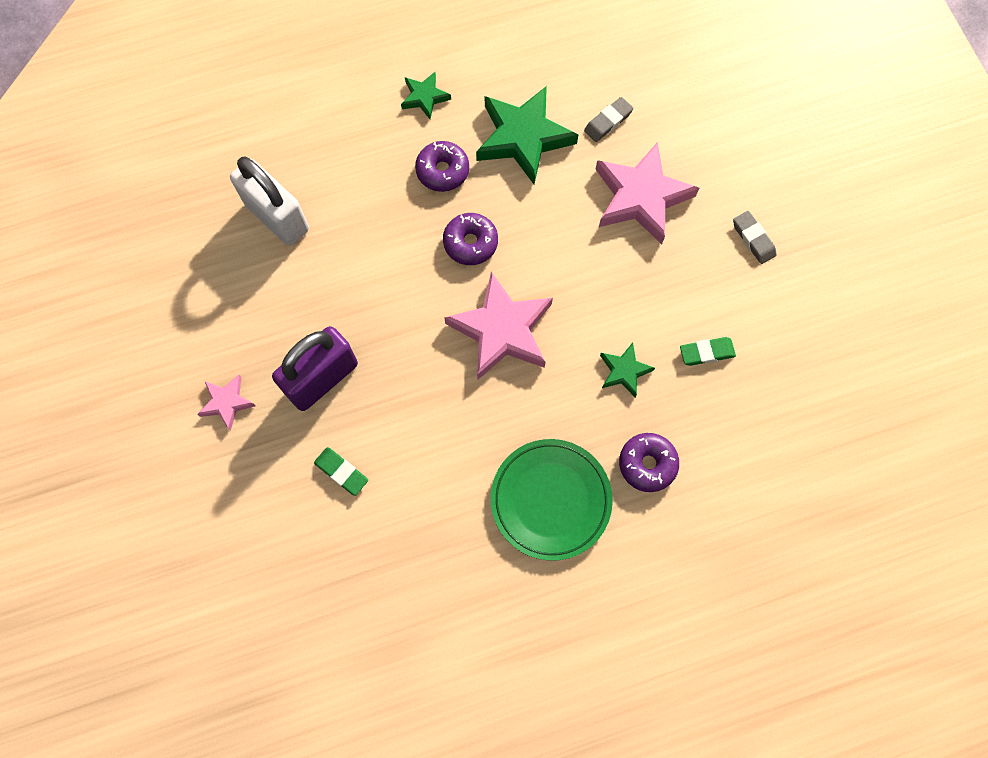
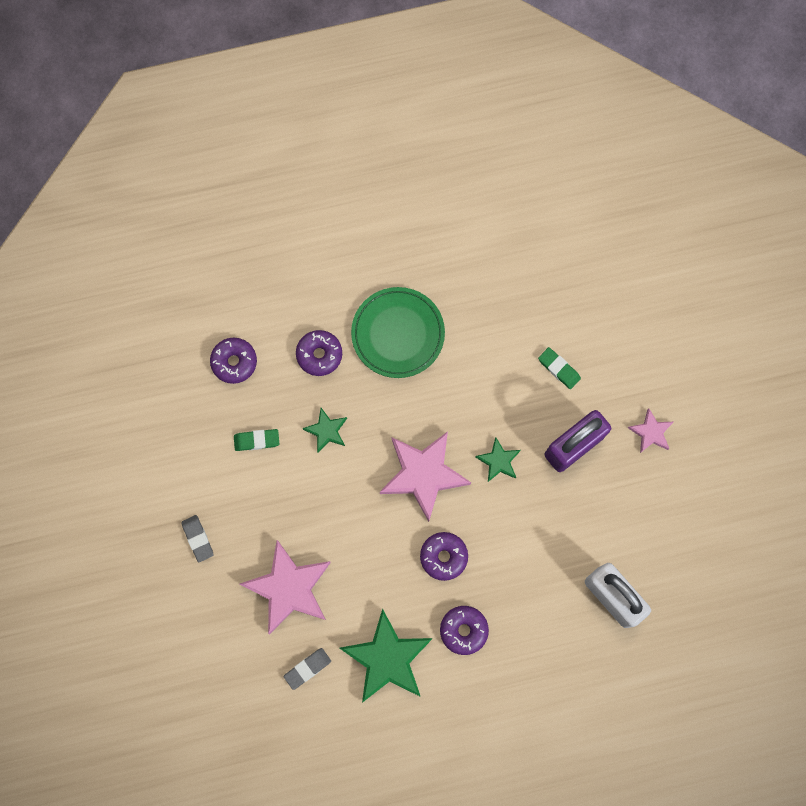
camera: 175 degrees left, 5 degrees up
green star [401,72,451,119] -> green star moved to [475,437,521,482]
none -> purple donut [210,338,257,384]

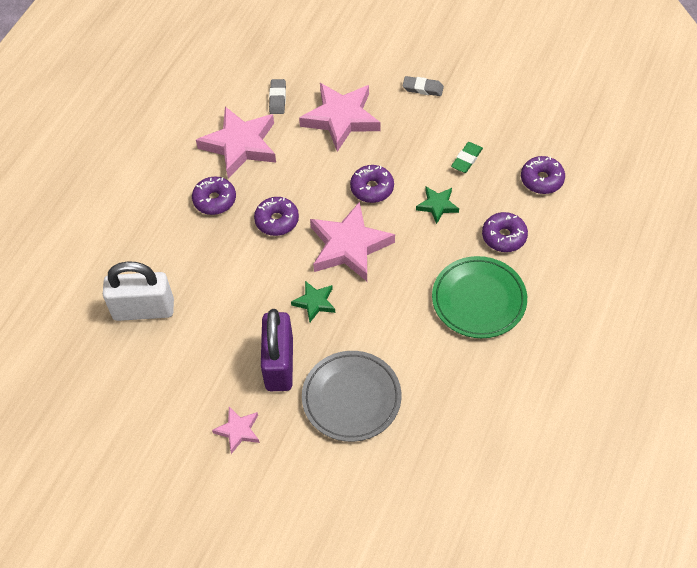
camera: 130 degrees right, 20 degrees down
green star [340,609,433,703] -> pink star [196,107,276,179]
green eraser [538,347,581,389] -> grey plate [302,351,401,442]
none -> purple donut [350,165,394,203]

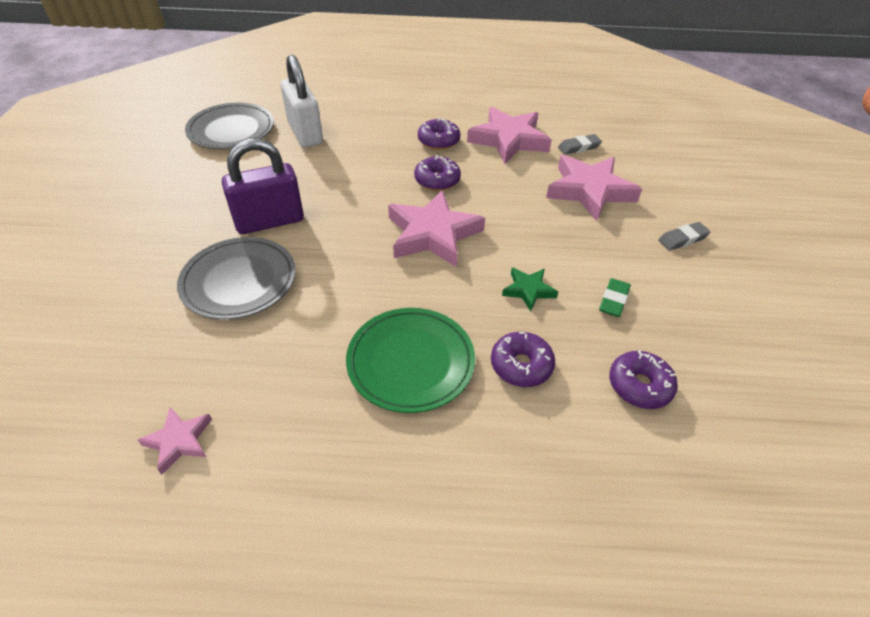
camera: 65 degrees right, 10 degrees down
pink star [212,407,260,454] -> pink star moved to [138,408,212,475]
green star [291,281,335,322] -> none
purple donut [350,165,394,203] -> none
grey eraser [403,76,444,96] -> grey eraser turned 75 degrees clockwise [658,222,711,251]
green eraser [451,142,483,173] -> green eraser turned 75 degrees counterclockwise [599,278,631,317]
none -> grey plate [185,103,274,149]

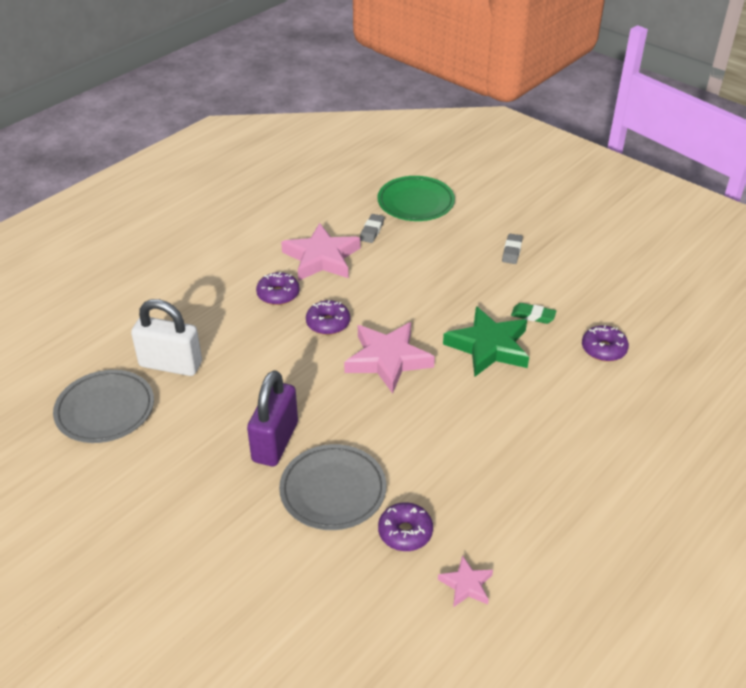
camera: 50 degrees left, 5 degrees down
green plate [346,308,475,413] -> green plate moved to [377,176,455,221]
purple donut [491,332,555,387] -> purple donut moved to [378,502,433,551]
green star [502,267,558,311] -> green star [443,306,529,377], size x1.99
pink star [546,155,642,221] -> none
green eraser [599,278,631,317] -> green eraser turned 45 degrees counterclockwise [511,303,556,324]

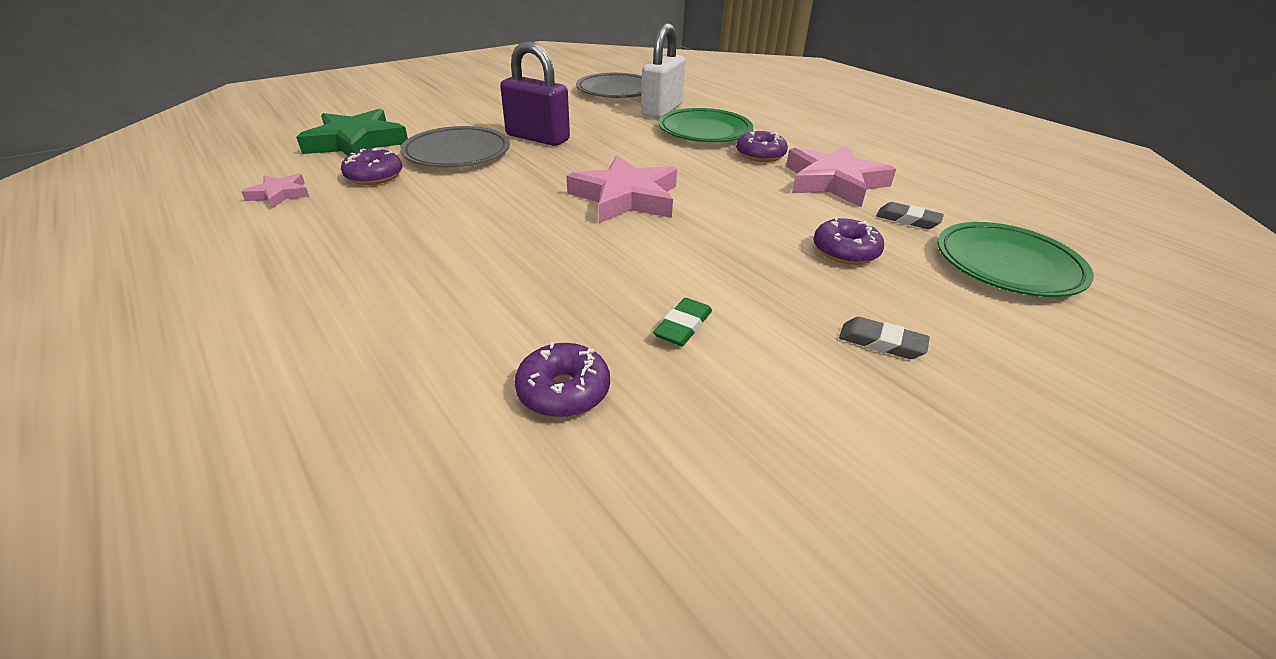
camera: 100 degrees right, 5 degrees down
purple donut [306,300,350,335] -> purple donut moved to [813,217,884,265]
green star [443,306,529,377] -> green star moved to [296,109,408,156]
none -> green plate [658,108,753,142]

